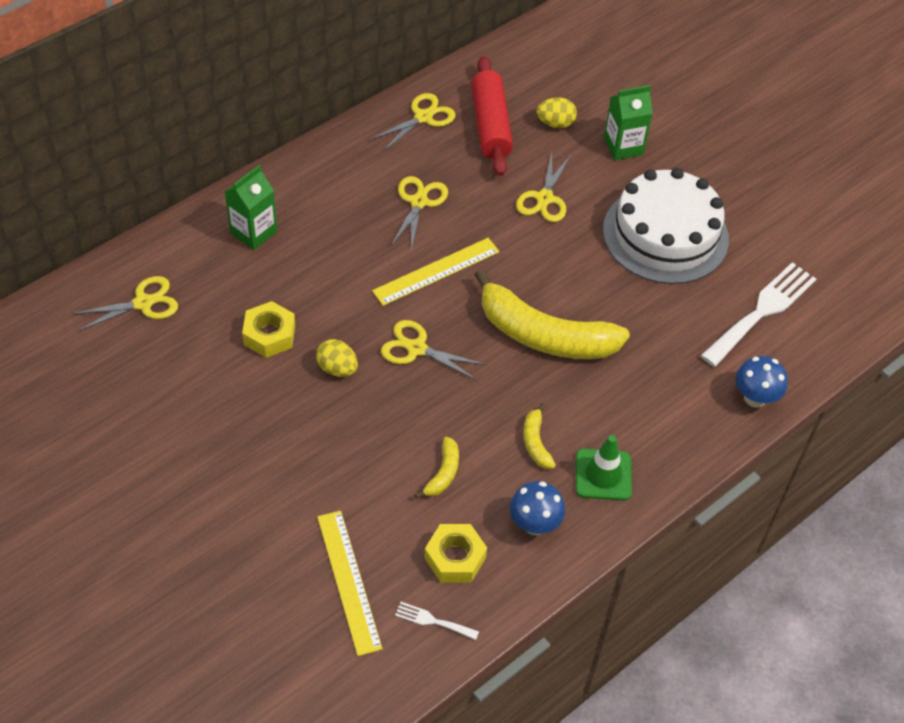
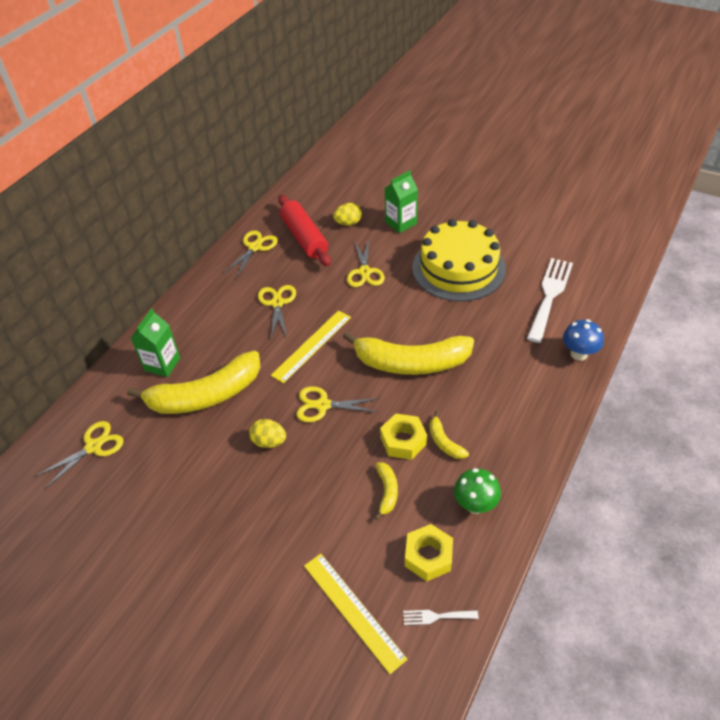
camera: 15 degrees left, 5 degrees down
yellow nut [242,301,295,358] -> yellow nut moved to [380,413,427,460]
blue mushroom [510,481,565,535] -> green mushroom [454,468,501,514]
green traffic cone [576,435,632,501] -> none
white cake [603,168,729,284] -> yellow cake [412,219,506,302]
none -> yellow banana [127,351,261,414]

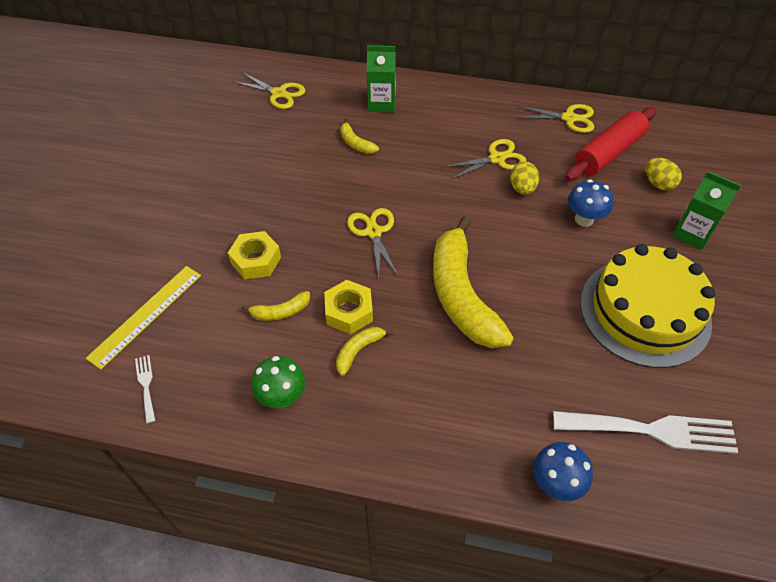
camera: 70 degrees right, 5 degrees up
yellow banana [127,351,261,414] -> yellow banana [340,118,379,154], size x0.43
yellow egg [249,419,286,448] -> yellow egg moved to [510,161,539,195]
yellow ruler [271,310,351,383] -> none
yellow scissors [347,240,385,287] -> blue mushroom [568,179,613,227]
yellow nut [405,524,453,581] -> yellow nut moved to [228,231,281,279]

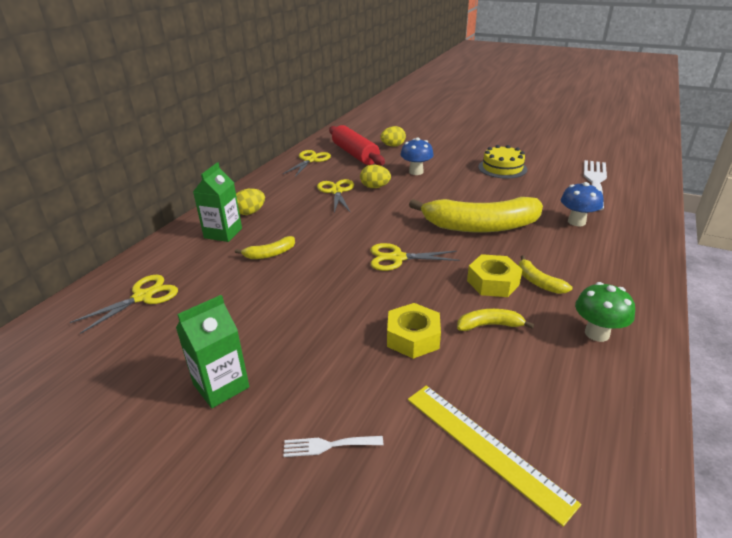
camera: 75 degrees left, 20 degrees down
white fork [135,355,155,423] -> white fork moved to [284,436,383,457]
yellow banana [241,291,310,321] -> yellow banana turned 90 degrees counterclockwise [457,309,534,331]
blue mushroom [533,442,593,501] -> blue mushroom moved to [561,182,603,226]
yellow cake [580,244,715,368] -> yellow cake [478,145,527,179], size x0.56
green carton [672,171,741,250] -> green carton moved to [176,295,249,408]
none -> yellow egg [236,188,265,215]

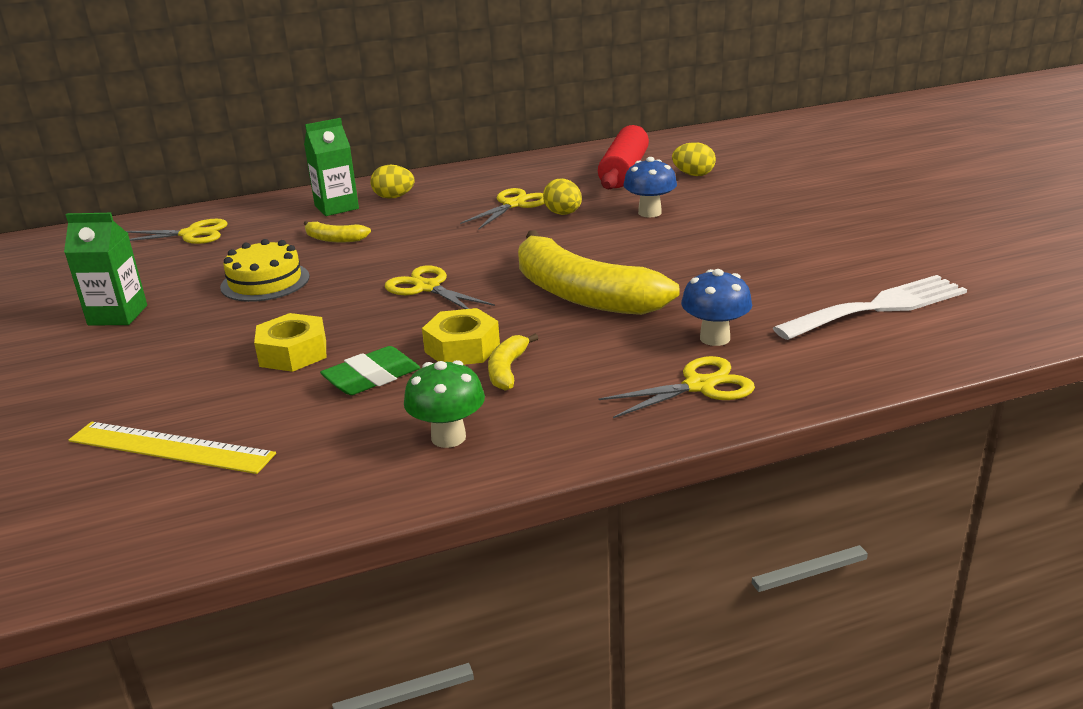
camera: 45 degrees right, 5 degrees down
yellow scissors [282,150,331,177] -> yellow scissors moved to [598,356,755,418]
white fork [284,436,383,457] -> none
yellow ruler [408,385,581,527] -> yellow ruler turned 75 degrees counterclockwise [68,422,276,474]
yellow banana [457,309,534,331] -> green eraser [320,346,420,395]
yellow cake [478,145,527,179] -> yellow cake moved to [220,239,310,302]

